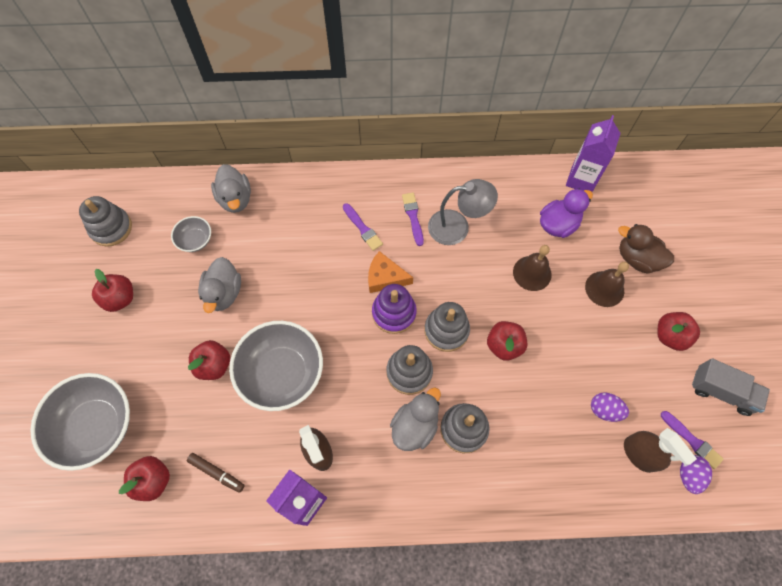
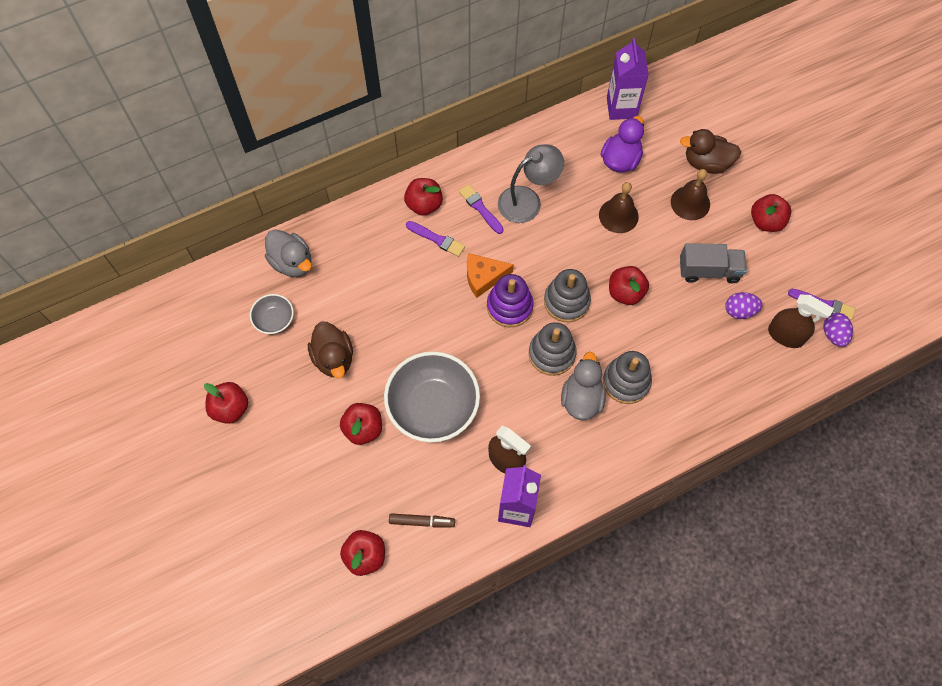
camera: 25 degrees left, 0 degrees up
grey bowl [30,373,130,471] -> none
grey stacking toy [79,196,132,247] -> none
grey duck [198,257,241,313] -> brown duck [308,322,353,378]
grey truck [692,358,770,416] -> grey truck moved to [680,243,747,283]
none -> red apple [404,178,443,216]

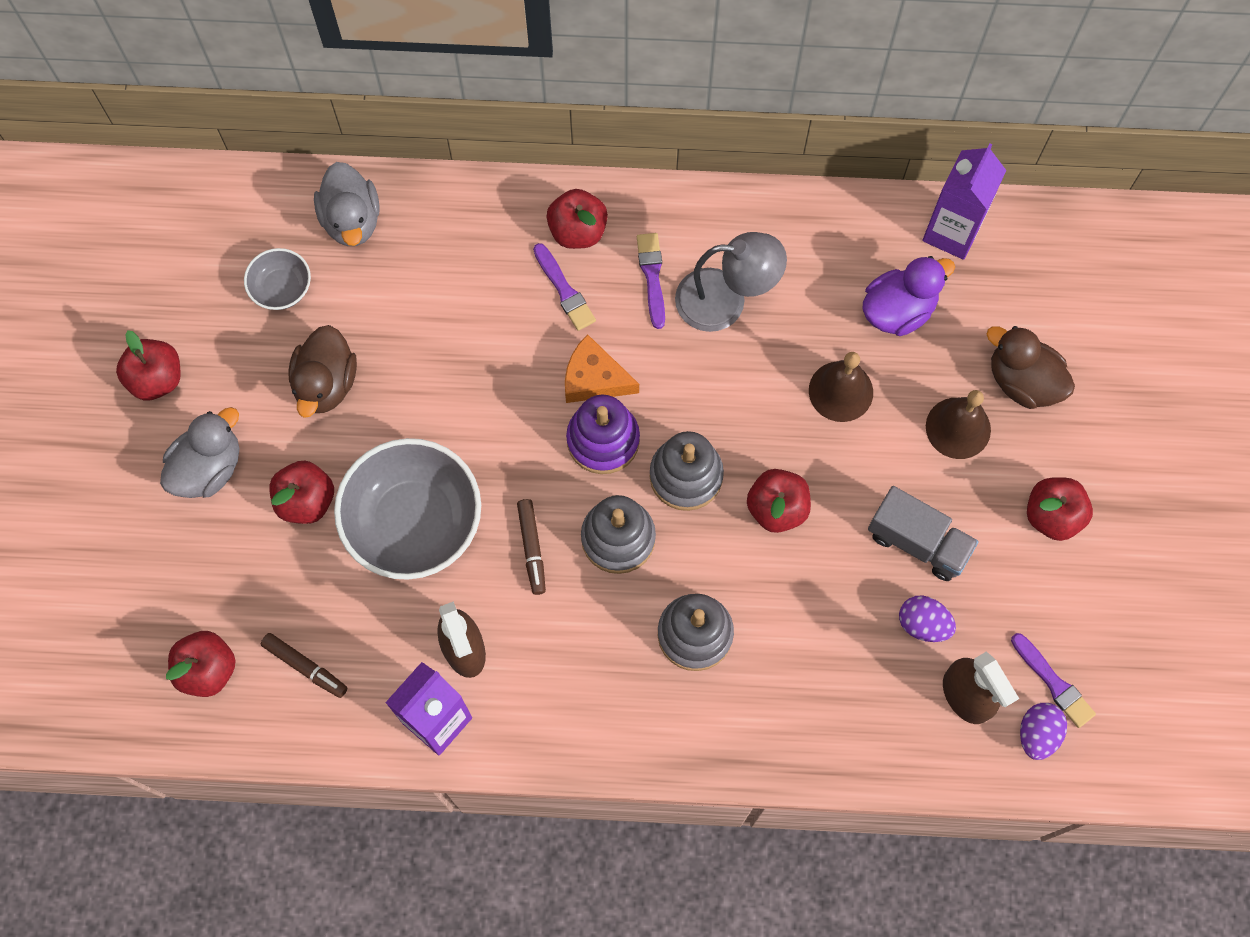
camera: 30 degrees right, 5 degrees up
grey duck [561,352,606,420] -> grey duck moved to [160,407,239,498]
none -> brown marker [517,499,546,595]

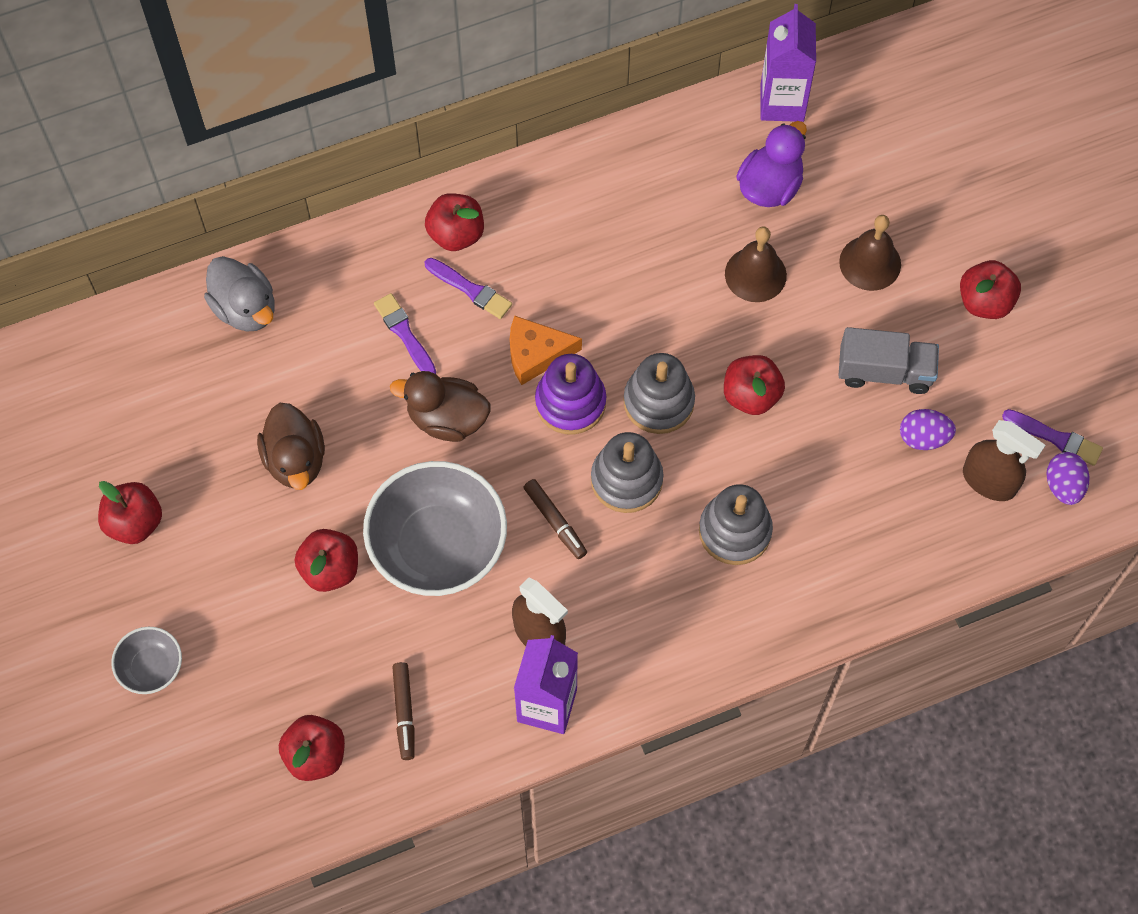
camera: 25 degrees left, 5 degrees down
grey duck [160,407,239,498] -> none
grey bowl [244,248,311,310] -> grey bowl moved to [111,627,182,694]
brown marker [261,633,348,698] -> brown marker turned 75 degrees clockwise [392,662,415,760]
purple brush [637,233,665,329] -> purple brush moved to [374,293,436,374]
grey lamp [675,232,787,332] -> none
brown duck [987,326,1075,409] -> brown duck moved to [390,371,491,442]

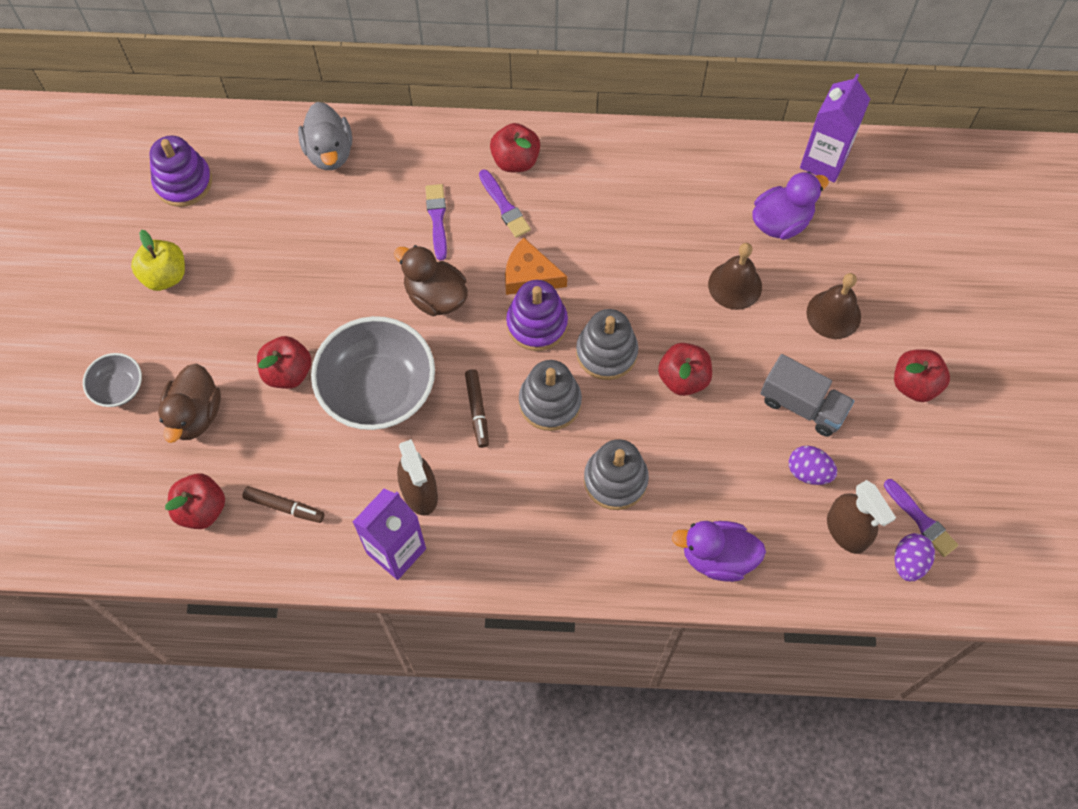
camera: 25 degrees right, 0 degrees up
red apple [98,481,162,544] -> yellow apple [131,230,185,291]
brown duck [257,403,325,490] -> brown duck moved to [158,363,221,443]
brown marker [392,662,415,760] -> brown marker turned 90 degrees counterclockwise [242,486,324,523]
none -> purple stacking toy [150,135,212,207]
none -> purple duck [672,521,766,582]

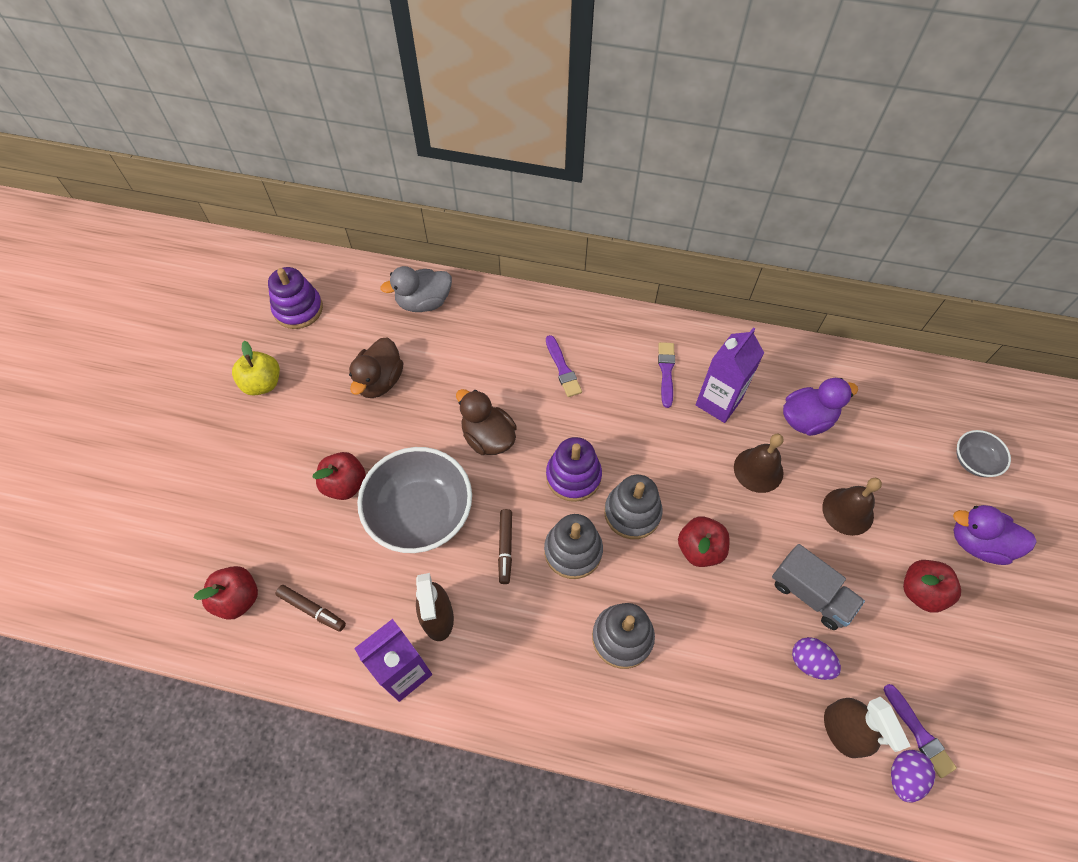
camera: 10 degrees right, 5 degrees down
grey bowl [83,353,142,407] -> grey bowl moved to [956,430,1011,477]
brown duck [158,363,221,443] -> brown duck moved to [349,338,403,398]
grey duck [298,102,352,170] -> grey duck turned 75 degrees clockwise [380,266,452,312]
purple brush [425,184,447,260] -> purple brush moved to [658,342,675,408]
red apple [490,123,540,172] -> none
orange cheese [505,238,567,295] -> none
purple duck [672,521,766,582] -> purple duck moved to [953,505,1037,565]
purple carton [800,74,870,182] -> purple carton moved to [696,327,764,423]

